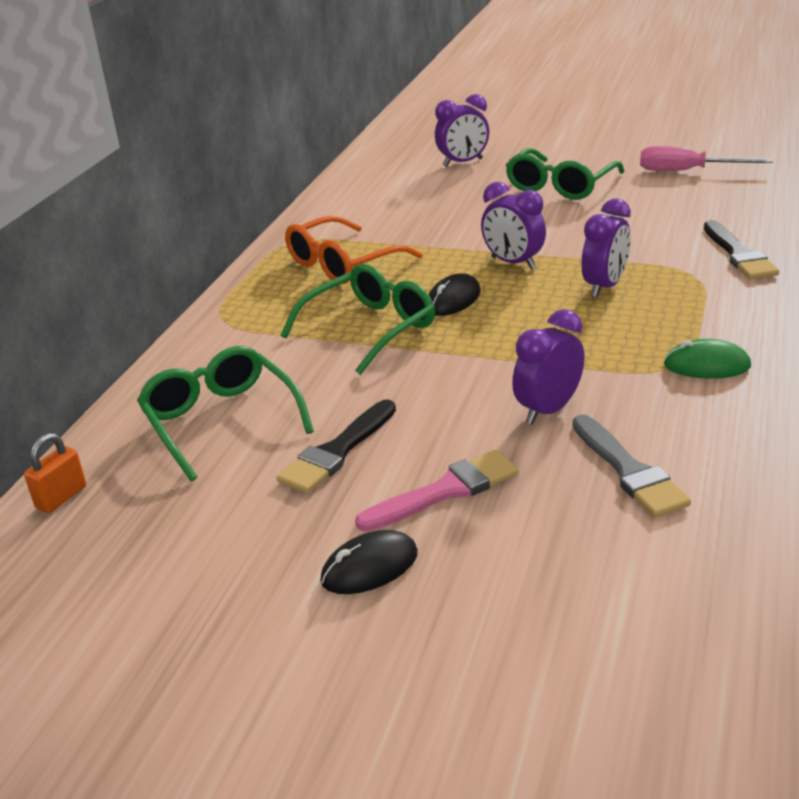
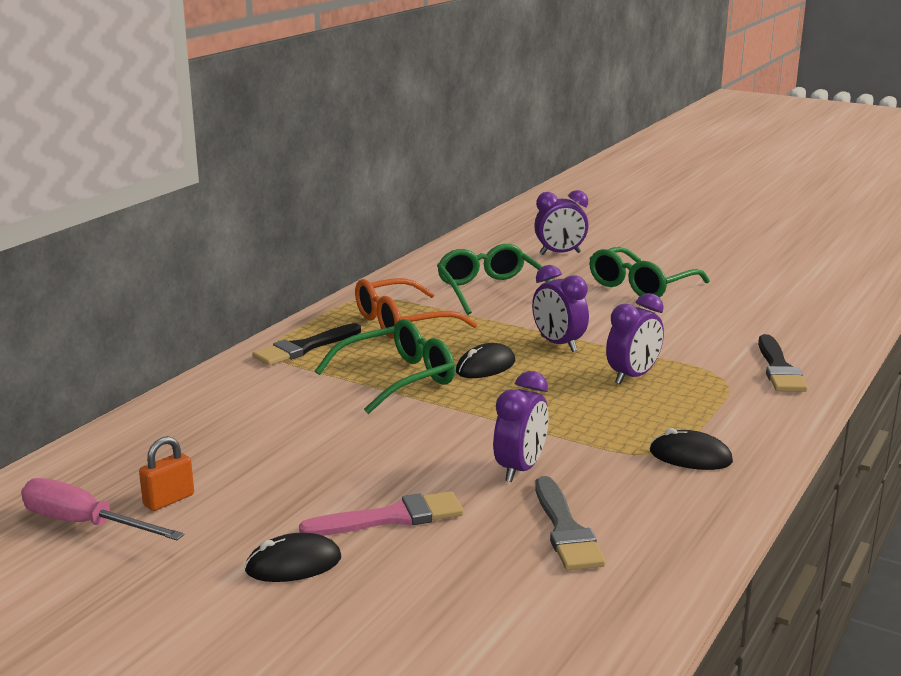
camera: 10 degrees right, 10 degrees down
orange padlock [24,433,86,513] -> orange padlock moved to [139,436,194,511]
green glasses [137,346,314,481] -> green glasses moved to [437,244,551,315]
black brush [277,399,396,494] -> black brush moved to [252,323,361,366]
purple clock [512,309,585,425] -> purple clock turned 150 degrees clockwise [493,371,549,482]
pink screwdriver [640,146,773,171] -> pink screwdriver moved to [21,478,184,540]
green mouse [664,339,751,379] -> black mouse [650,428,733,470]

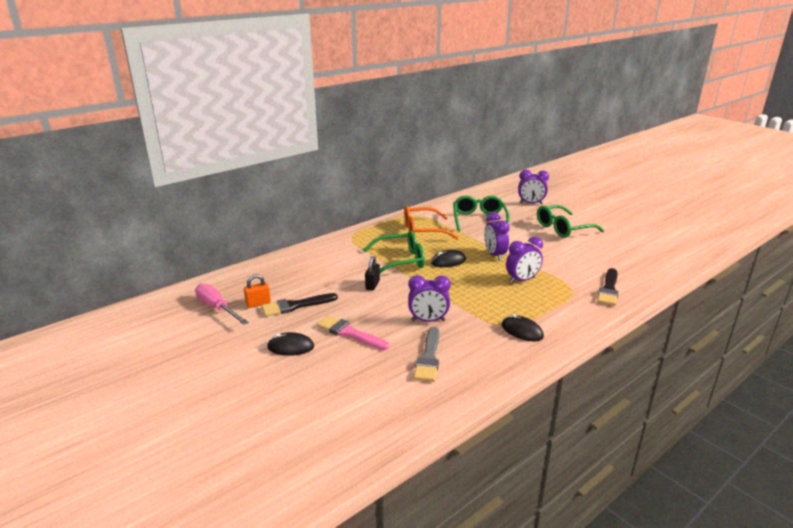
camera: 20 degrees right, 5 degrees up
black brush [252,323,361,366] -> black brush moved to [261,293,338,316]
pink brush [299,491,464,536] -> pink brush turned 150 degrees counterclockwise [317,315,389,350]
purple clock [493,371,549,482] -> purple clock turned 45 degrees clockwise [408,275,451,322]
none -> black padlock [365,256,380,291]

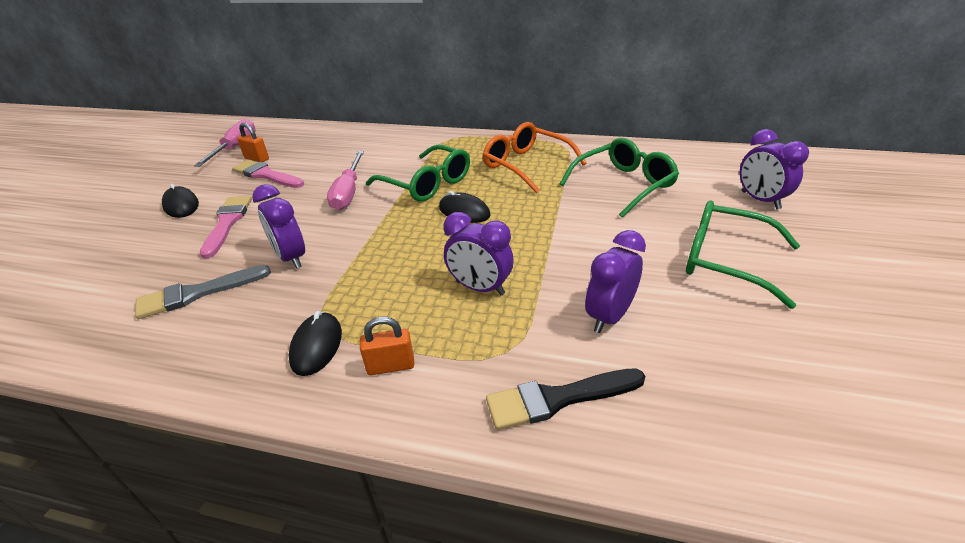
camera: 55 degrees right, 10 degrees up
black brush [261,293,338,316] -> pink brush [232,160,304,188]
black padlock [365,256,380,291] -> pink screwdriver [327,151,364,210]
purple clock [484,213,510,261] -> purple clock moved to [585,230,646,333]
none -> orange padlock [360,317,414,375]

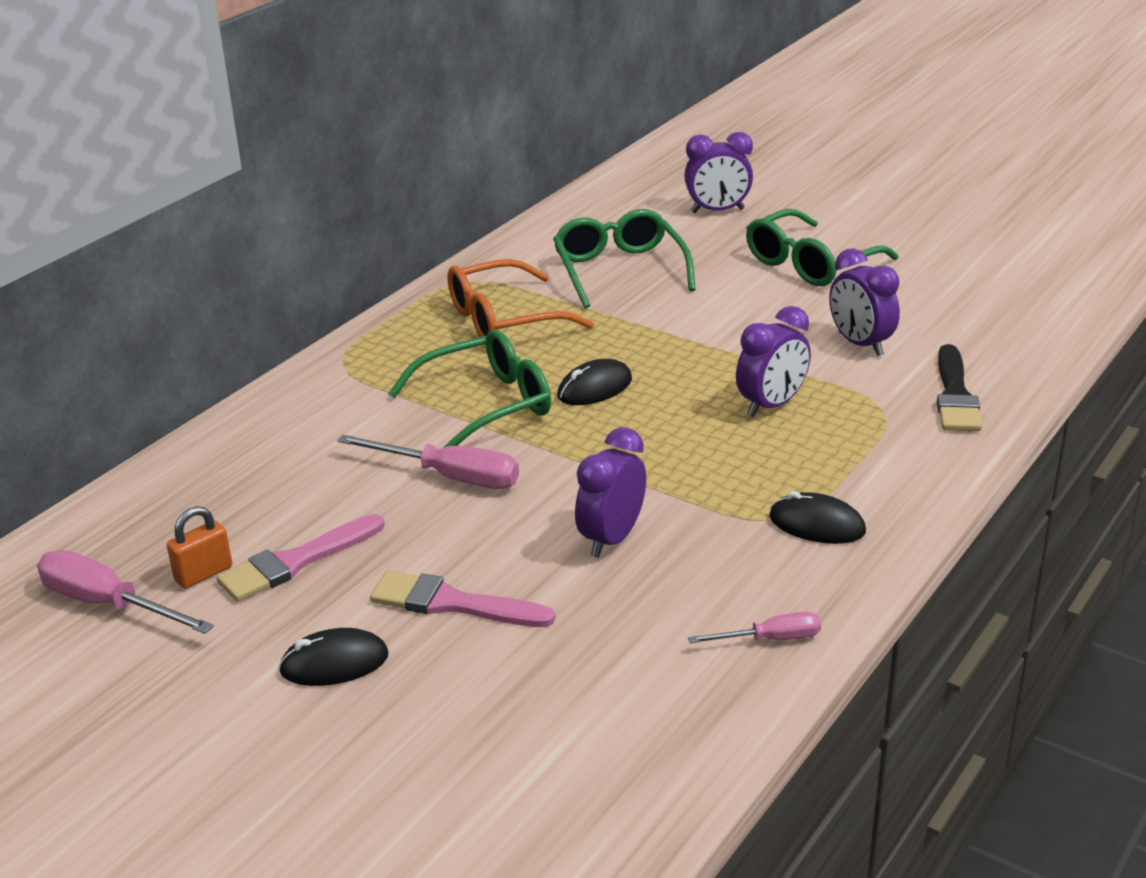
camera: 70 degrees left, 5 degrees down
grey brush [135,265,271,319] -> none
purple clock [252,184,305,269] -> purple clock turned 135 degrees clockwise [575,427,646,558]
orange padlock [360,317,414,375] -> none
none -> pink screwdriver [688,612,821,643]

